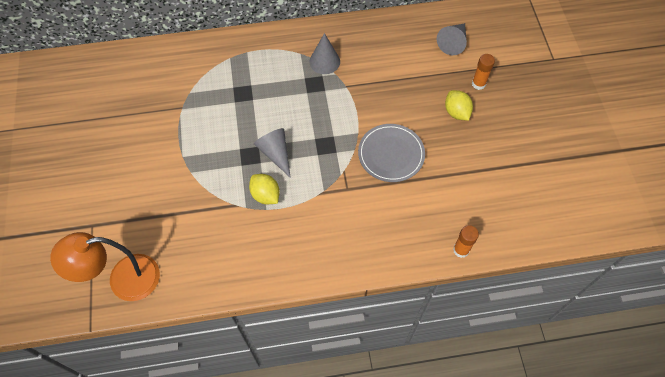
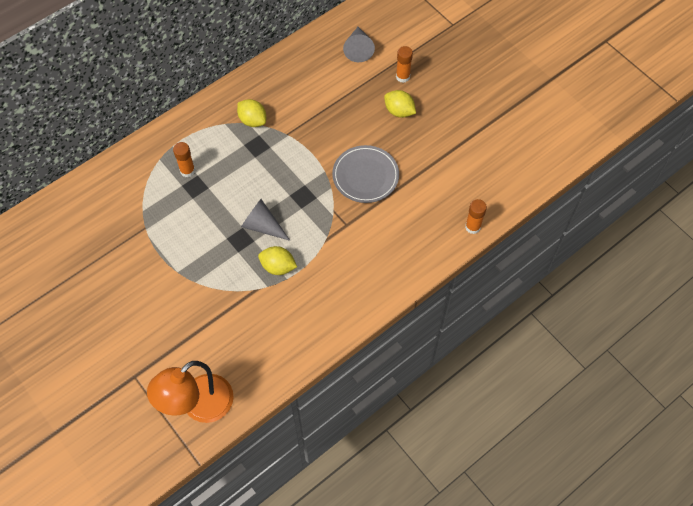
camera: 30 degrees left, 0 degrees up
grey cone [309,33,340,74] -> yellow lemon [237,99,266,127]
none -> orange glue stick [173,142,195,177]

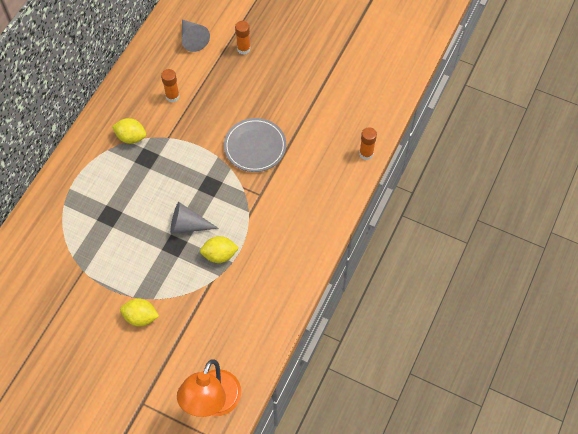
camera: 25 degrees left, 0 degrees up
orange glue stick [173,142,195,177] -> orange glue stick moved to [161,69,180,102]
yellow lemon [384,90,416,118] -> yellow lemon moved to [120,298,159,327]

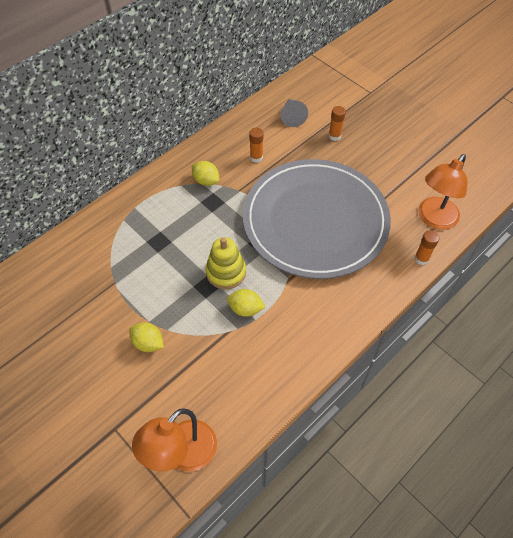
camera: 20 degrees right, 5 degrees down
grey cone [170,202,219,234] -> yellow stacking toy [205,237,246,289]
grey plate [224,118,286,172] -> grey plate [243,159,391,279], size x2.37
none -> orange lamp [418,154,468,230]

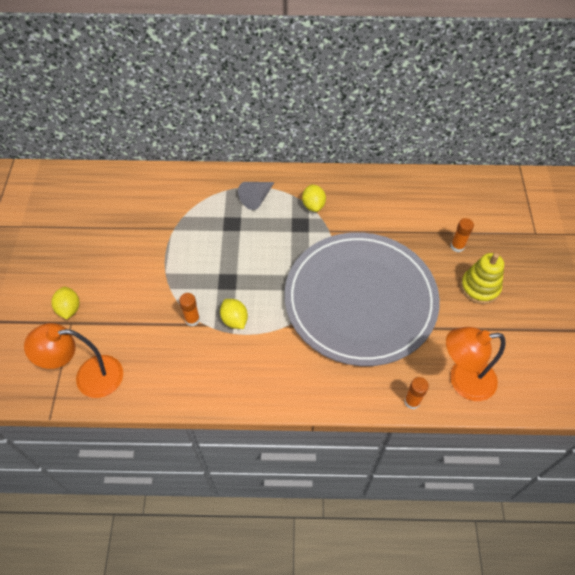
camera: 45 degrees right, 0 degrees up
yellow lemon [129,323,164,352] -> yellow lemon moved to [51,287,79,319]
yellow stacking toy [205,237,246,289] -> yellow stacking toy moved to [461,253,504,304]
orange glue stick [249,128,263,163] -> orange glue stick moved to [179,293,200,326]
grey cone [281,99,308,127] -> grey cone moved to [238,182,275,210]

